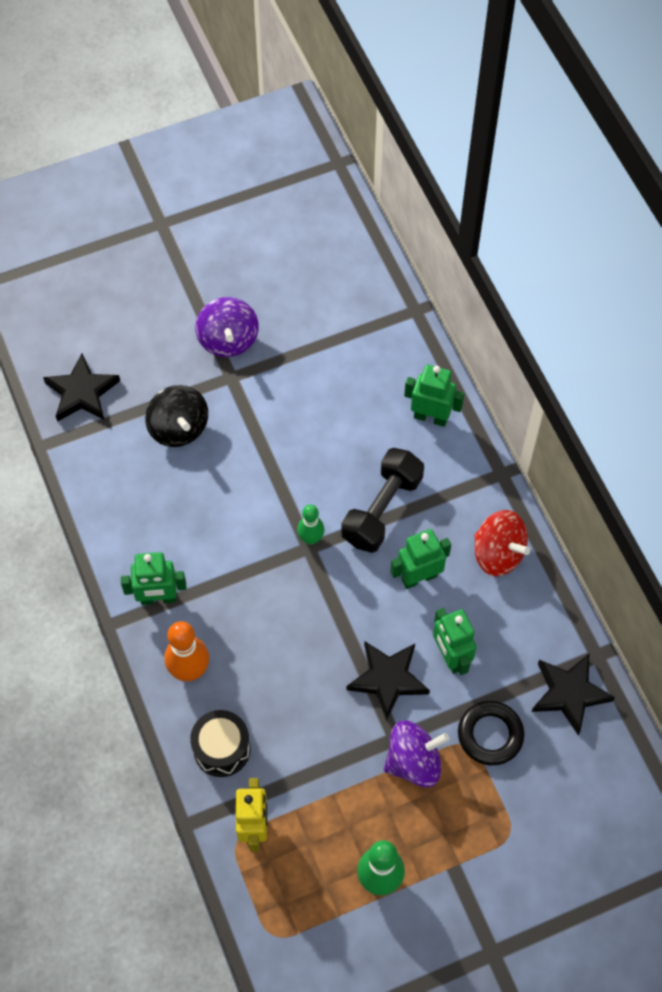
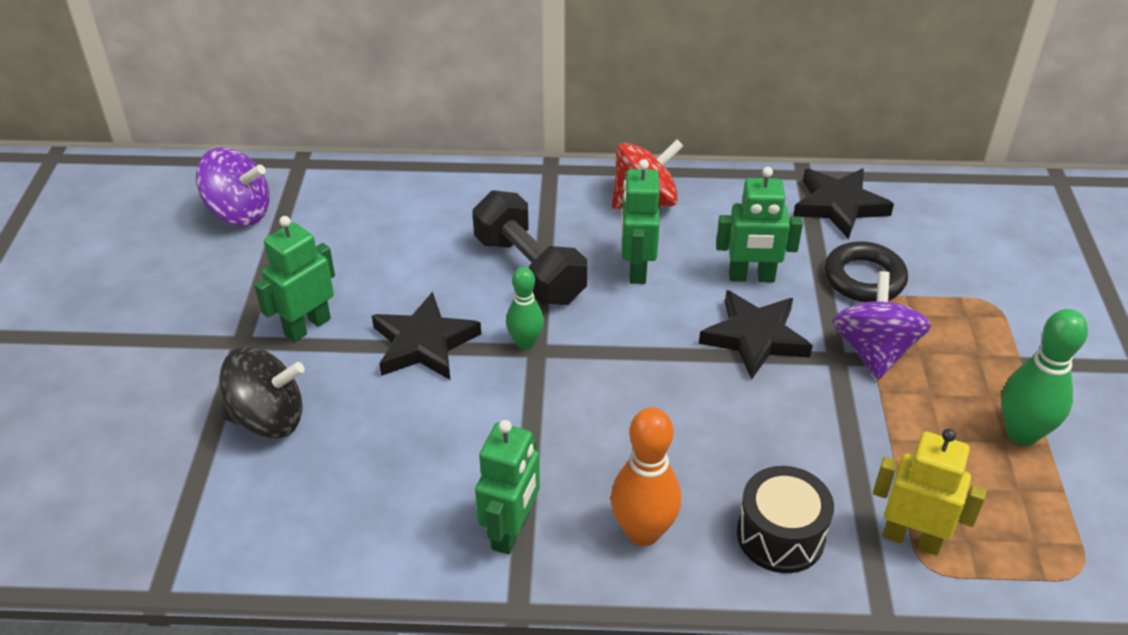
camera: 65 degrees left, 20 degrees down
black star [43,353,120,422] -> black star moved to [372,292,481,380]
purple spinning top [195,297,259,357] -> purple spinning top moved to [196,147,270,226]
green robot [404,365,464,427] -> green robot moved to [254,216,335,342]

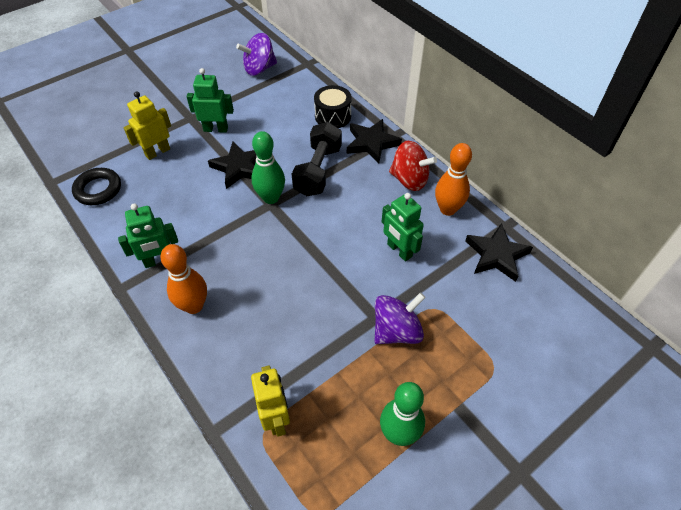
camera: 50 degrees right, 10 degrees up
purple spinning top [196,147,270,226] -> purple spinning top turned 90 degrees clockwise [236,33,277,76]
black spinning top [219,347,305,438] -> yellow robot [124,91,171,160]
green bowling pin [506,267,544,350] -> green bowling pin [251,131,285,204], size x1.57
green robot [621,159,660,284] -> none
black star [699,290,813,380] -> black star moved to [347,119,402,163]
black drum [737,466,834,573] -> black drum moved to [314,85,352,128]
black ring [824,241,908,302] -> black ring moved to [72,168,121,205]
none -> orange bowling pin [435,143,472,216]

